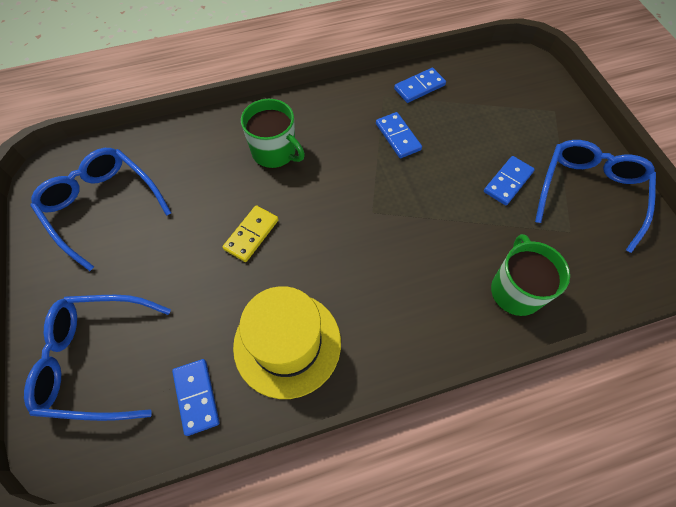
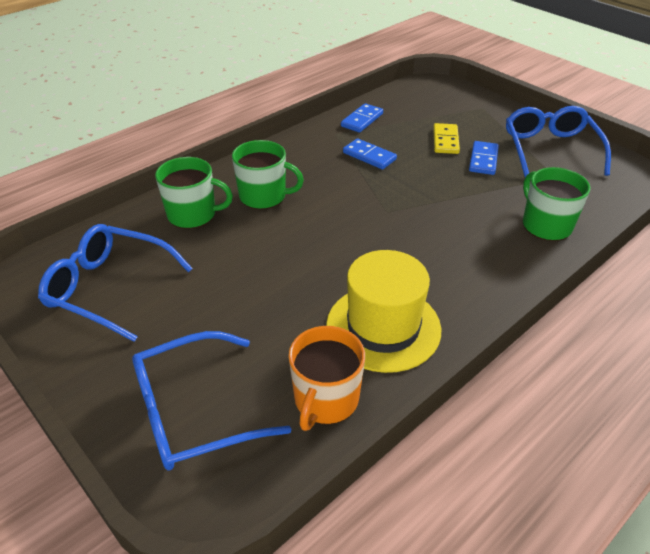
camera: 25 degrees left, 20 degrees down
blue domino [172,359,220,436] -> orange mug [288,326,365,431]
yellow domino [223,205,278,262] -> yellow domino moved to [433,123,460,154]
none -> green mug [155,157,233,229]

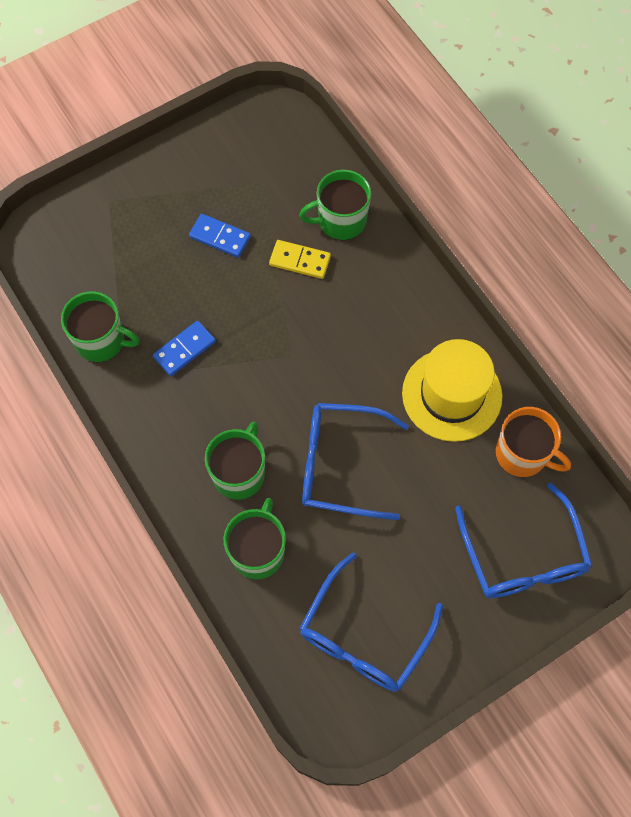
camera: 80 degrees left, 25 degrees up
blue domino [341,103,383,133] -> green mug [61,291,139,362]
yellow domino [433,123,460,154] -> yellow domino moved to [269,240,331,279]
blue glasses [506,106,611,178] -> blue glasses moved to [302,403,409,520]

